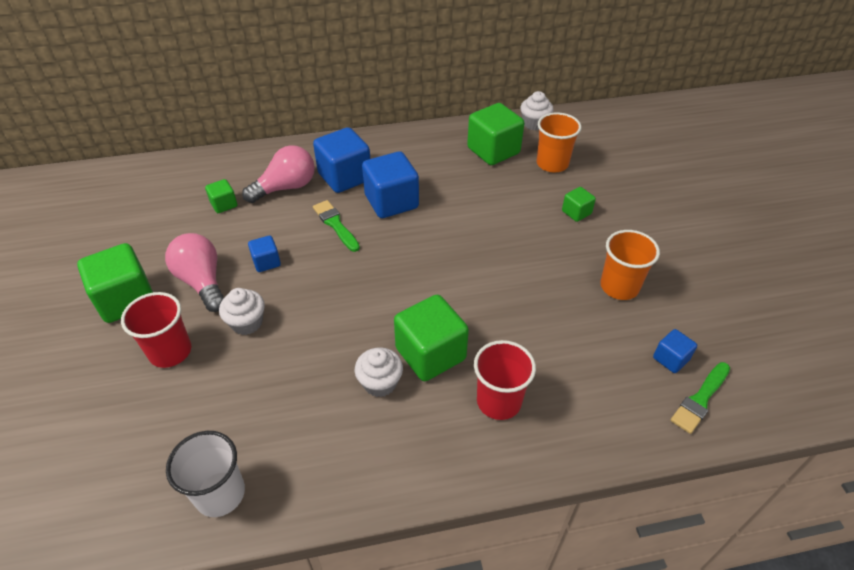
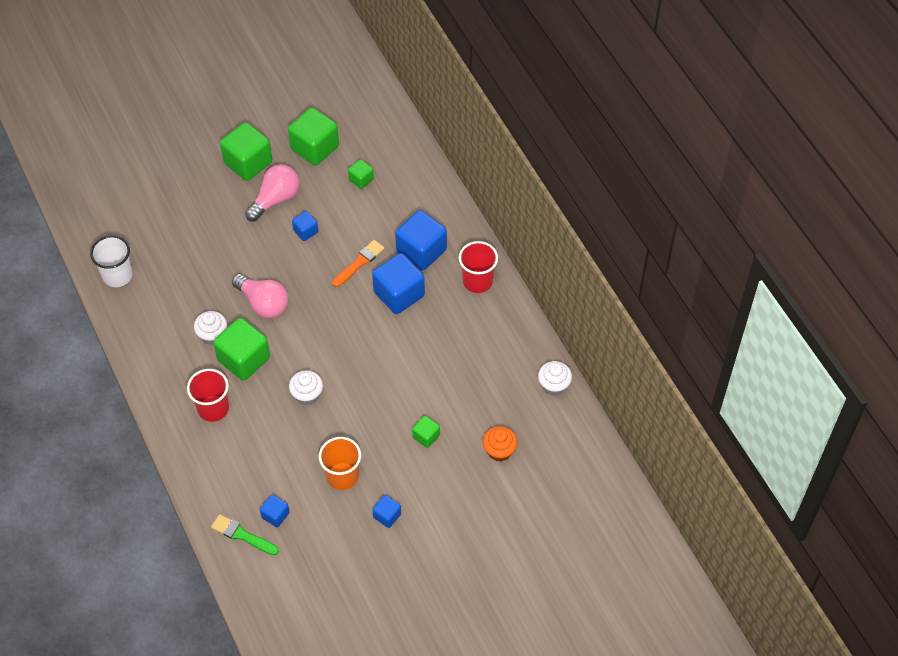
camera: 75 degrees right, 10 degrees up
red cup [121,292,191,368] -> red cup moved to [459,241,498,293]
white cupcake [219,288,265,335] -> white cupcake moved to [289,370,323,405]
pink light bulb [242,145,315,203] -> pink light bulb moved to [232,274,289,319]
green brush [313,200,360,252] -> orange brush [332,240,385,287]
green cube [467,103,524,165] -> green cube moved to [288,107,339,166]
orange cup [537,112,581,172] -> none
none -> blue cube [372,495,401,528]
none -> orange cupcake [483,426,518,462]

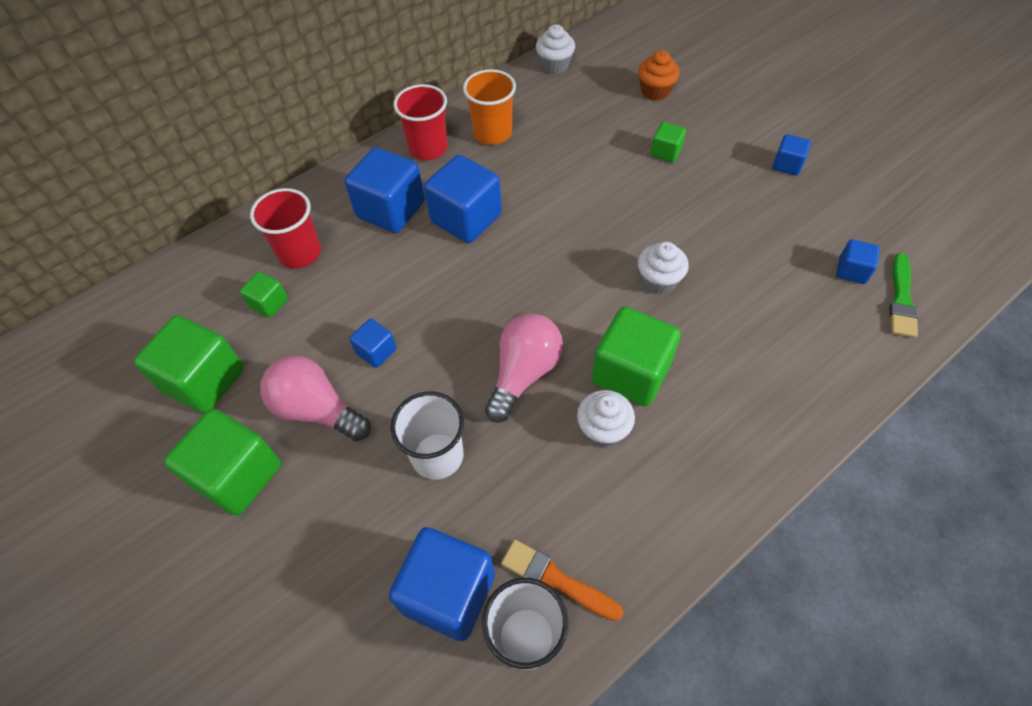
camera: 100 degrees left, 0 degrees up
red cup [187,369,229,422] -> red cup moved to [250,188,321,269]
orange cup [319,437,361,490] -> orange cup moved to [463,69,516,145]
orange brush [332,240,385,287] -> orange brush moved to [501,540,623,621]
none -> blue cube [389,527,495,641]
none -> white cup [390,391,464,480]

